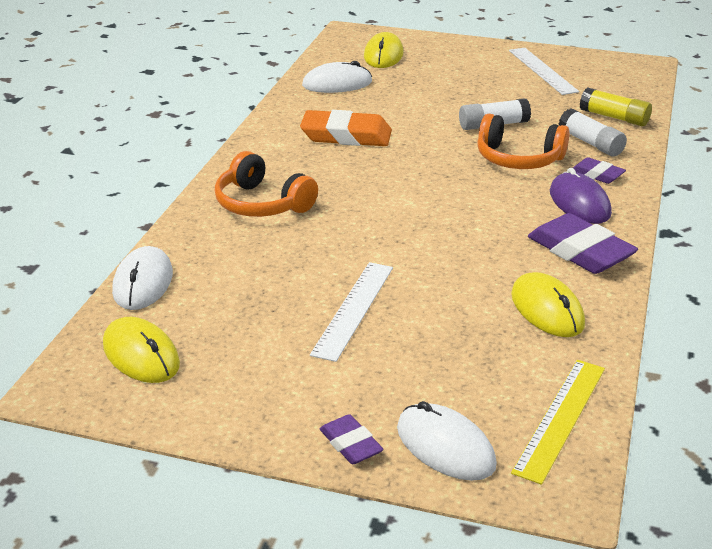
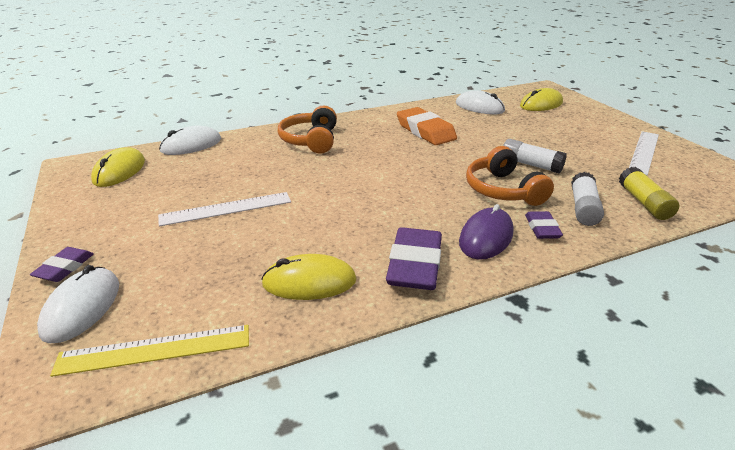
camera: 50 degrees right, 0 degrees up
yellow mouse [511,272,585,337] -> yellow mouse turned 60 degrees clockwise [261,254,357,300]

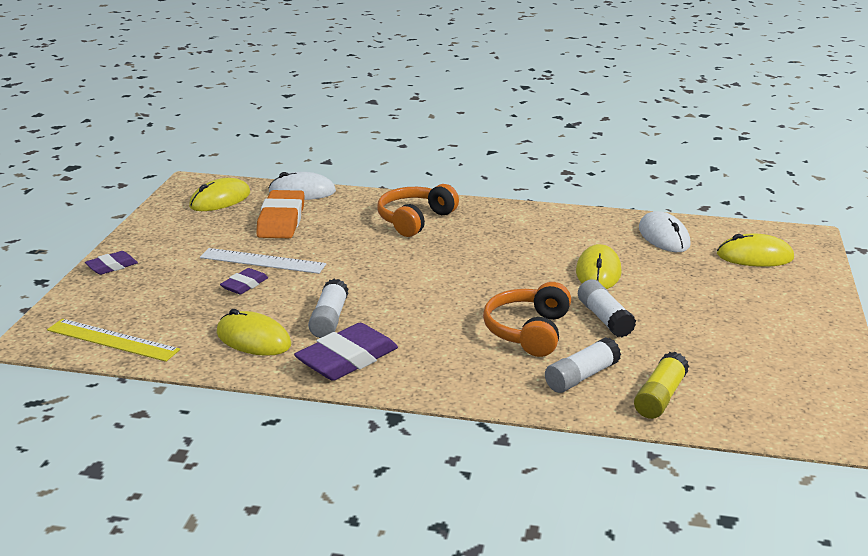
camera: 35 degrees right, 5 degrees down
white mouse [37,265,119,343] -> none
orange eraser [397,107,457,145] -> orange eraser moved to [256,190,305,238]
purple mouse [459,204,513,260] -> none
purple eraser [525,211,563,239] -> purple eraser moved to [220,268,268,294]
white ruler [629,131,659,175] -> none
none -> white glue stick [308,279,348,338]
none -> yellow mouse [576,244,622,289]

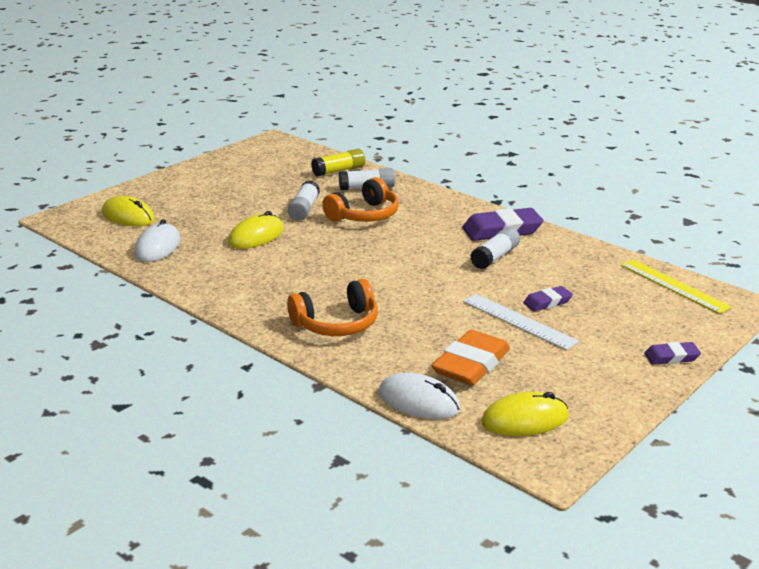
camera: 150 degrees left, 0 degrees up
yellow mouse [216,309,291,356] -> none

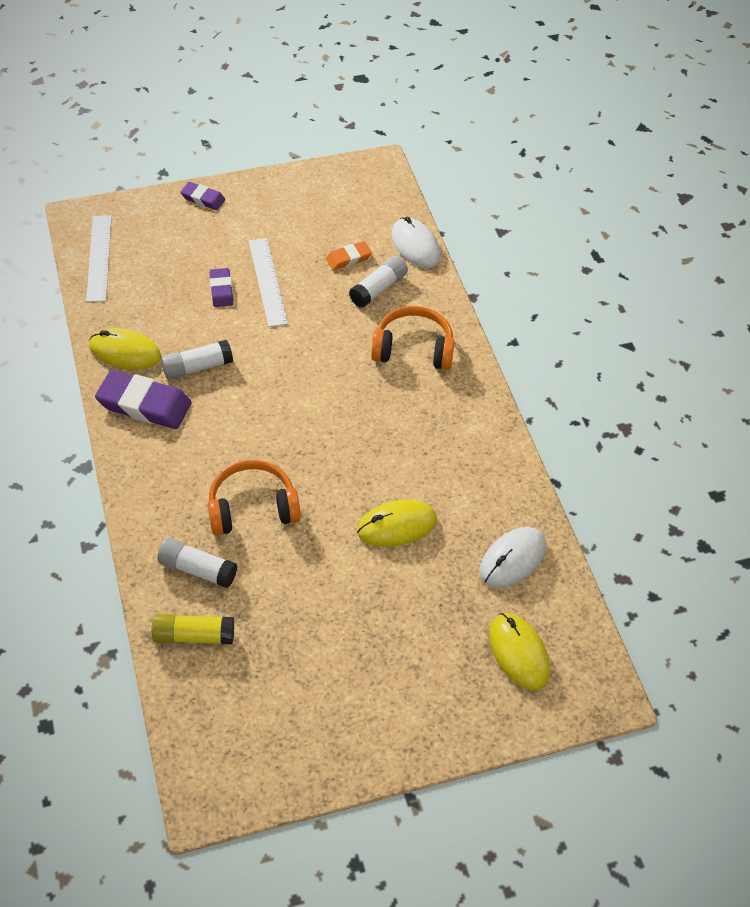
camera: 150 degrees left, 25 degrees up
white glue stick [288,180,320,221] -> white glue stick moved to [349,256,408,308]
orange eraser [431,330,510,385] -> orange eraser [326,241,372,270], size x0.54
yellow mouse [481,392,569,436] -> yellow mouse moved to [89,328,161,370]
purple eraser [523,286,573,311] -> purple eraser turned 75 degrees clockwise [210,268,233,307]
yellow ruler [621,259,732,314] -> white ruler [86,216,112,302]

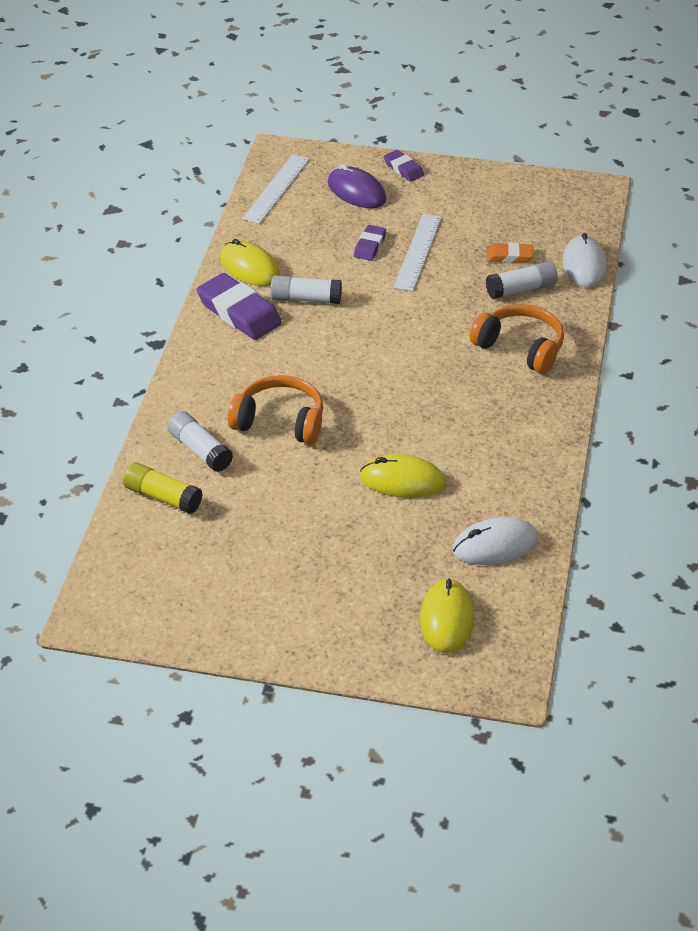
camera: 30 degrees right, 10 degrees down
none -> purple mouse [328,164,386,208]

